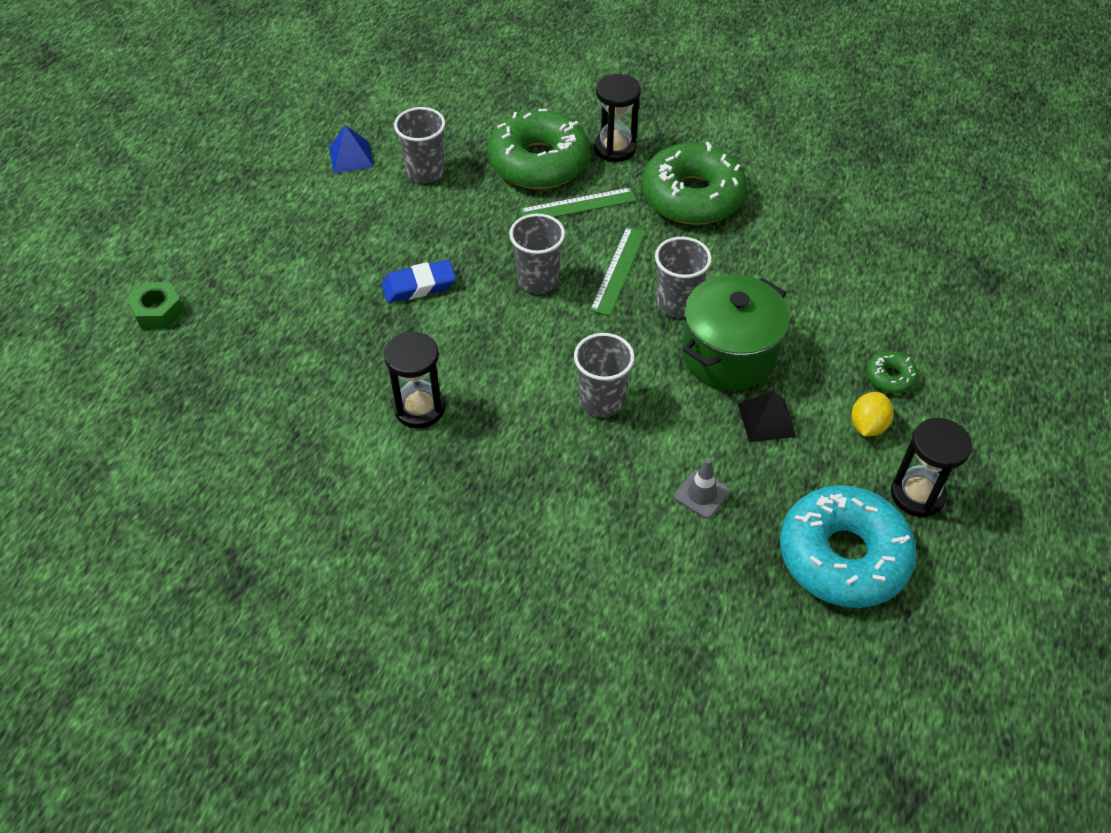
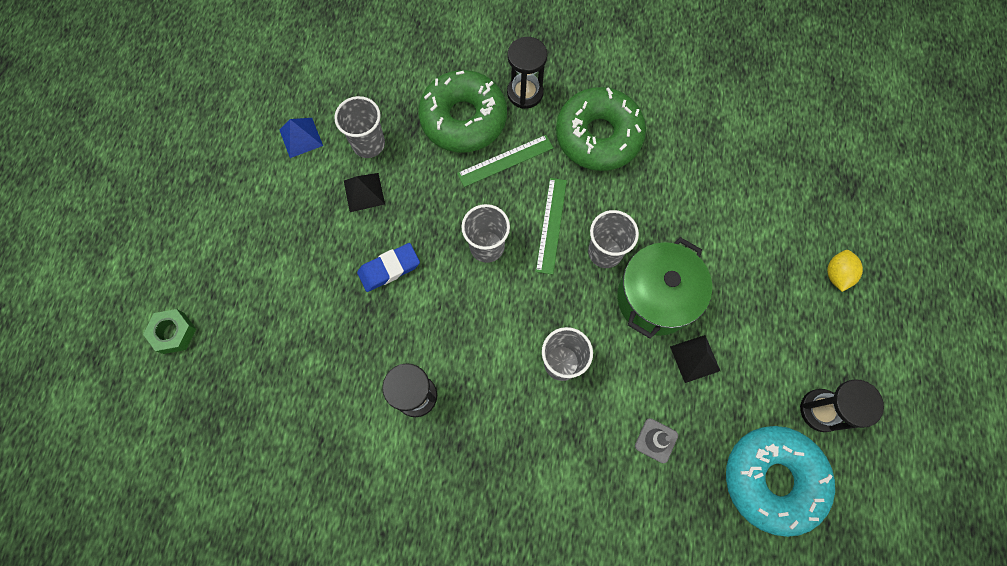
camera: 10 degrees left, 20 degrees up
yellow lemon [851,392,893,436] -> yellow lemon moved to [827,250,863,292]
green donut [866,351,918,394] -> none
none -> black pyramid [344,173,385,212]

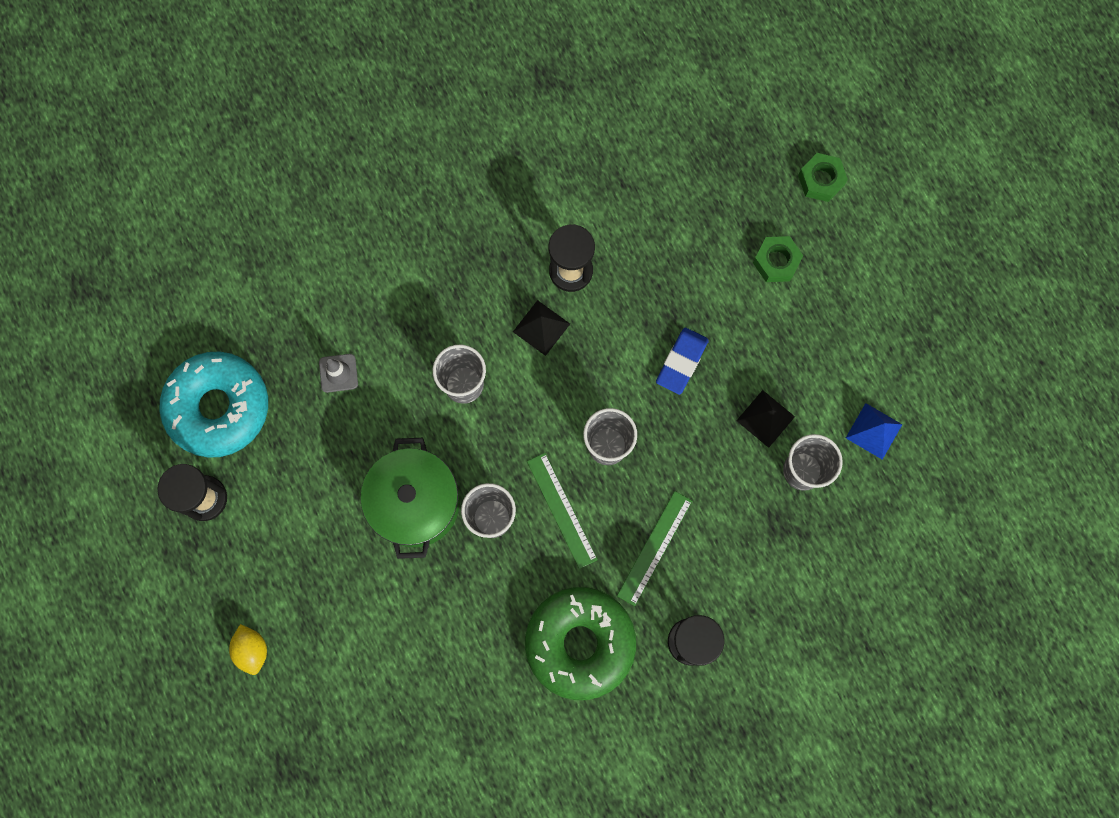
camera: 145 degrees right, 5 degrees up
green donut [418,70,507,153] -> none
black pyramid [670,335,720,383] -> black pyramid moved to [513,300,570,356]
none -> green nut [753,236,803,282]

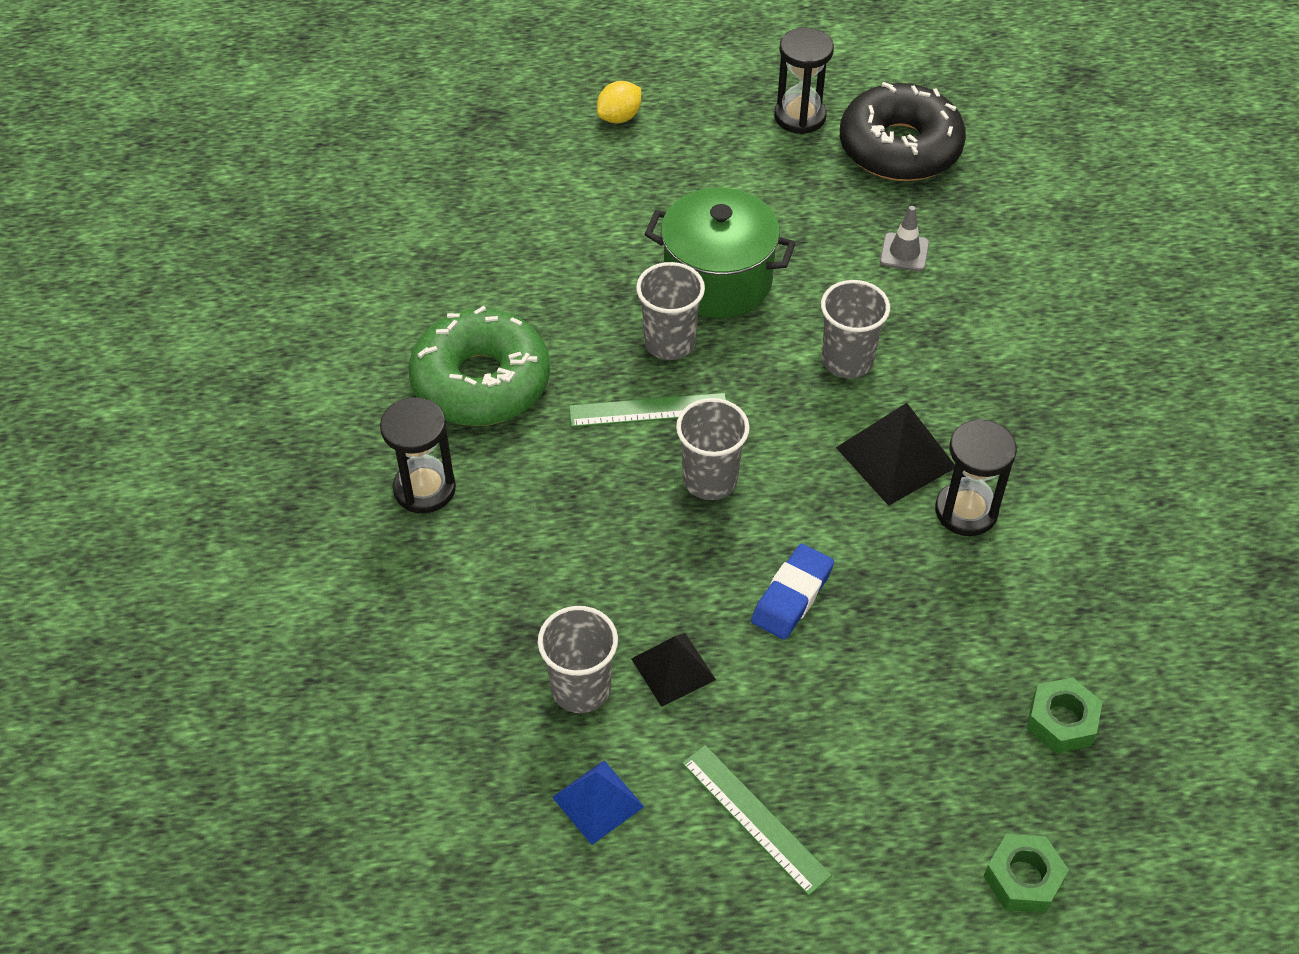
camera: 110 degrees right, 25 degrees down
turquoise donut [159,352,268,458] -> black donut [840,82,966,181]
yellow lemon [229,624,267,675] -> yellow lemon turned 45 degrees counterclockwise [597,81,641,123]
black pyramid [513,300,570,356] -> black pyramid [836,403,955,506], size x1.51
green ruler [617,491,692,606] -> green ruler moved to [682,745,832,896]
blue eraser [656,328,709,395] -> blue eraser turned 75 degrees clockwise [751,544,834,640]
green nut [753,236,803,282] -> green nut moved to [1026,677,1102,754]

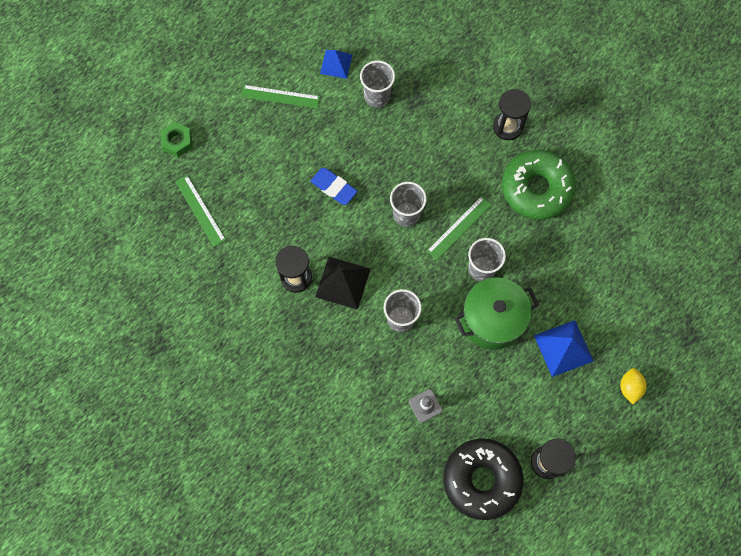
camera: 140 degrees right, 20 degrees up
black pyramid [631,633,716,707] -> none
blue eraser [751,544,834,640] -> blue eraser turned 45 degrees counterclockwise [311,168,357,205]
green nut [1026,677,1102,754] -> green ruler [175,175,226,247]
none -> blue pyramid [534,320,593,377]

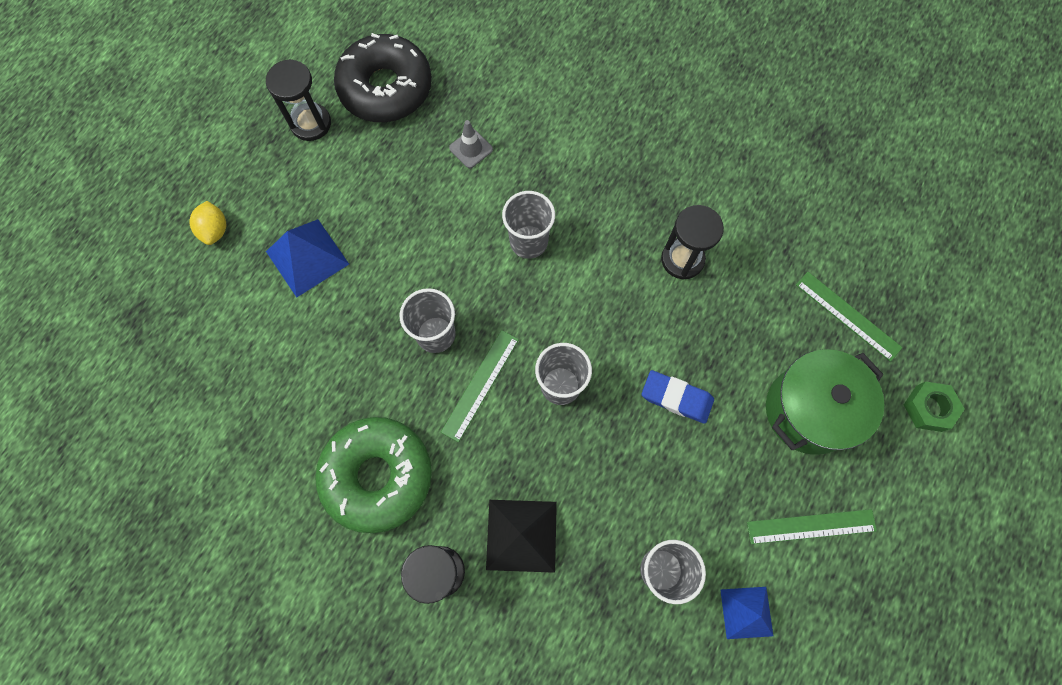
camera: 165 degrees right, 0 degrees up
black pyramid [315,257,371,310] -> black pyramid moved to [486,500,557,573]
green pot [454,277,539,350] -> green pot moved to [766,349,884,455]

